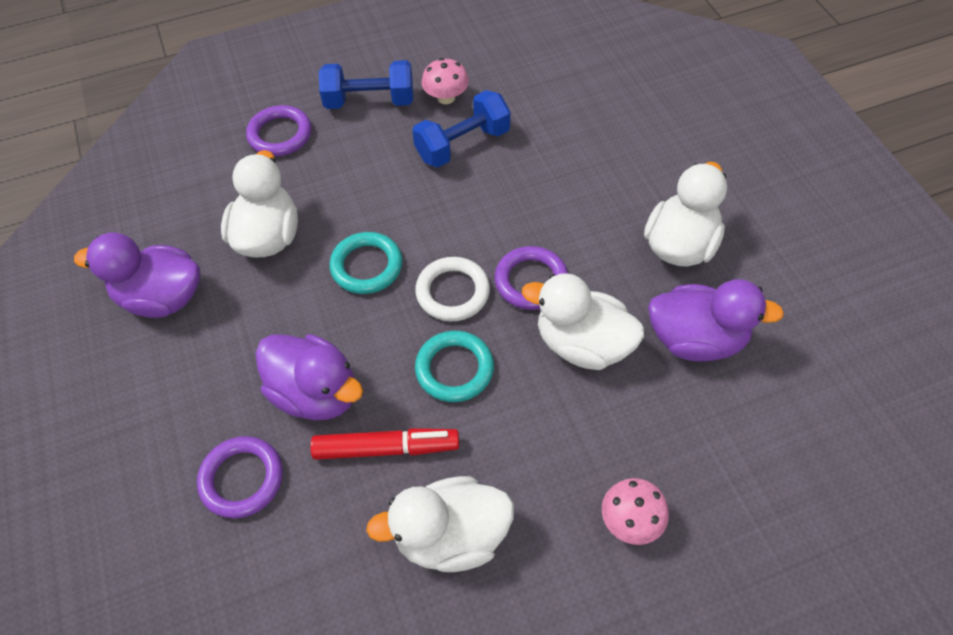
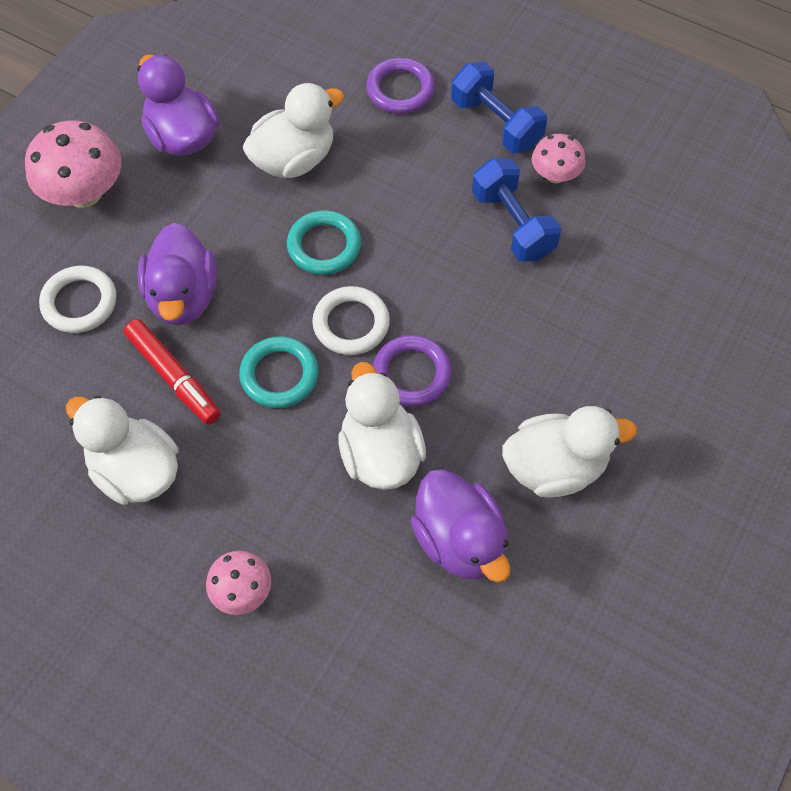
camera: 50 degrees right, 5 degrees up
purple ring [197,436,283,518] -> white ring [39,266,116,333]
blue dumbbell [412,90,511,167] -> blue dumbbell turned 45 degrees clockwise [472,158,561,262]
none -> pink mushroom [25,120,121,208]

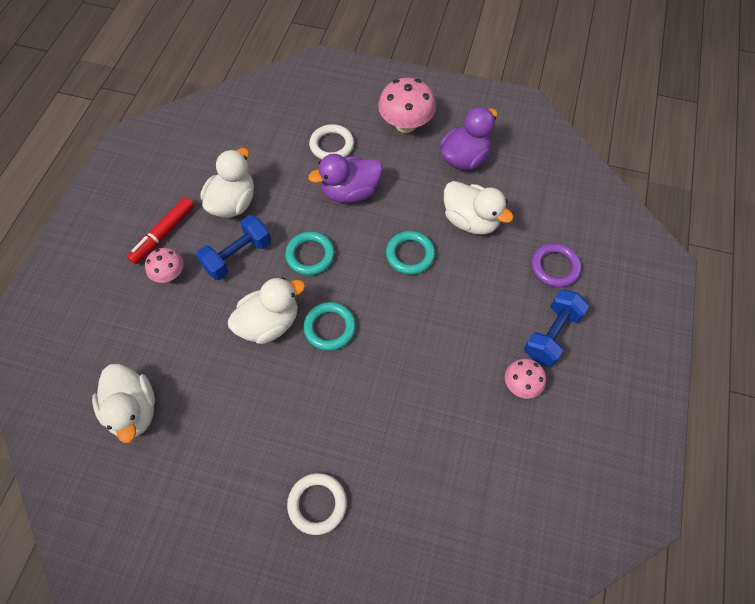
camera: 75 degrees right, 0 degrees up
red marker [124,319,221,425] -> red marker moved to [127,197,194,264]
white ring [312,286,390,355] -> white ring moved to [287,473,347,535]
purple ring [373,335,452,407] -> turquoise ring [303,302,356,351]
purple duck [411,469,510,582] -> none
blue dumbbell [472,158,561,262] -> blue dumbbell moved to [196,215,271,280]
white duck [502,406,637,498] -> white duck moved to [92,364,155,443]

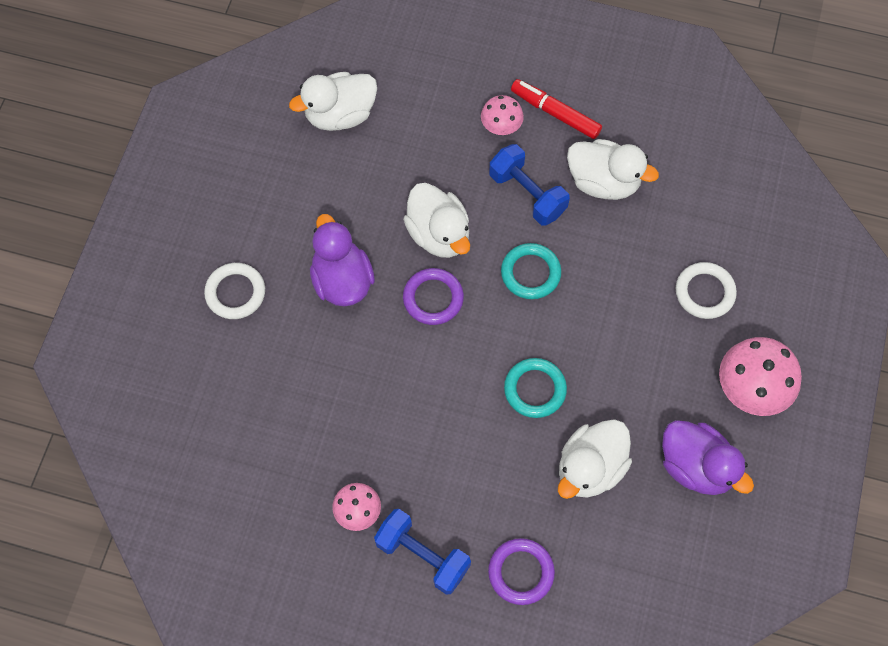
camera: 90 degrees right, 5 degrees up
turquoise ring [303,302,356,351] -> purple ring [403,268,464,325]
purple duck [308,154,383,203] -> purple duck moved to [310,214,375,306]

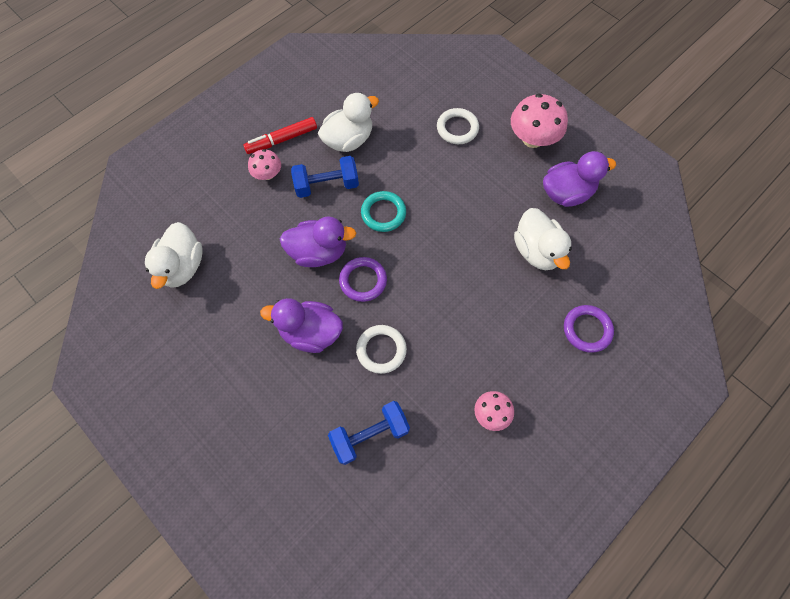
camera: 60 degrees left, 0 degrees up
white ring [204,263,265,319] -> white ring moved to [356,325,407,374]
blue dumbbell [374,509,471,595] -> blue dumbbell moved to [328,401,410,465]
white duck [403,183,470,258] -> purple duck [280,217,356,267]
turquoise ring [504,358,567,418] -> none

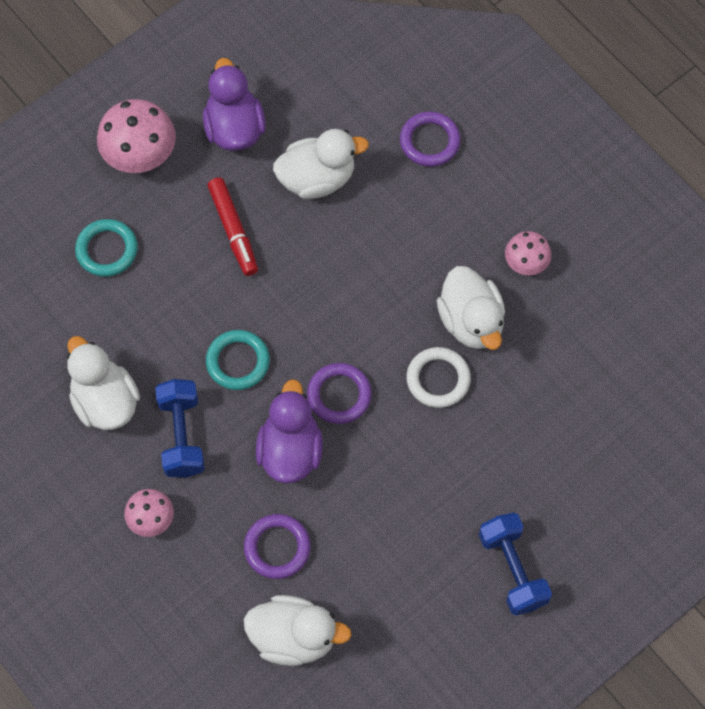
camera: 85 degrees left, 0 degrees up
red marker [243,117,317,154] -> red marker moved to [208,177,258,276]
purple duck [260,298,343,353] -> none
blue dumbbell [328,401,410,465] -> blue dumbbell moved to [479,513,552,615]
white ring [437,108,479,144] -> turquoise ring [75,219,138,277]
none -> purple ring [244,514,311,579]
none -> white duck [437,266,505,350]

